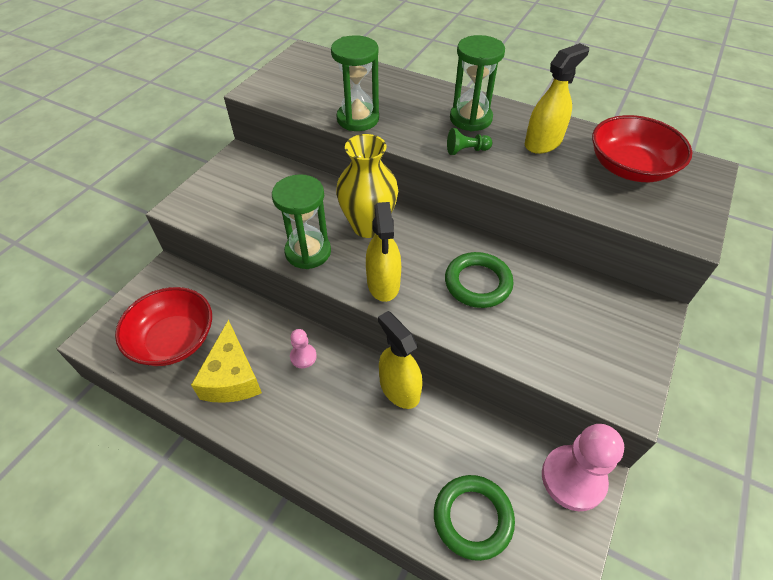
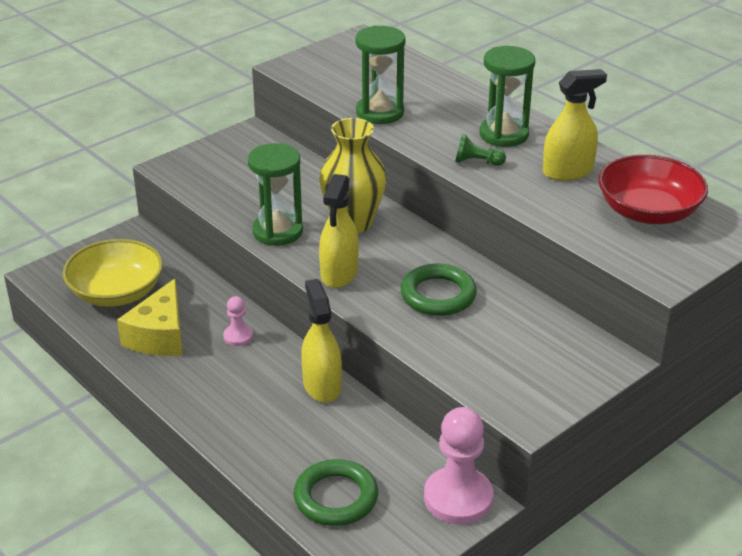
camera: 20 degrees right, 15 degrees down
red bowl [115,287,212,366] -> yellow bowl [63,239,163,307]

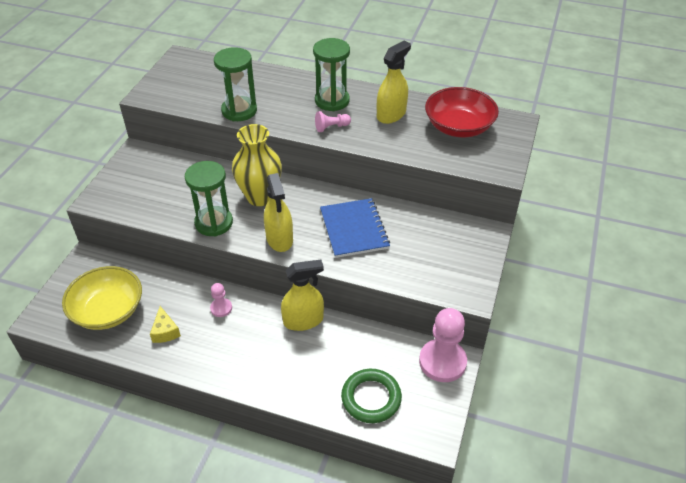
camera: 30 degrees left, 10 degrees up
yellow cheese [117,279,183,356] -> yellow cheese [150,306,181,343], size x0.56
yellow spray bottle [301,279,342,403] -> yellow spray bottle turned 120 degrees clockwise [281,260,324,331]
green ring [401,264,477,316] -> blue notebook [320,198,390,258]
green pawn [455,134,506,166] -> pink pawn [315,111,351,132]

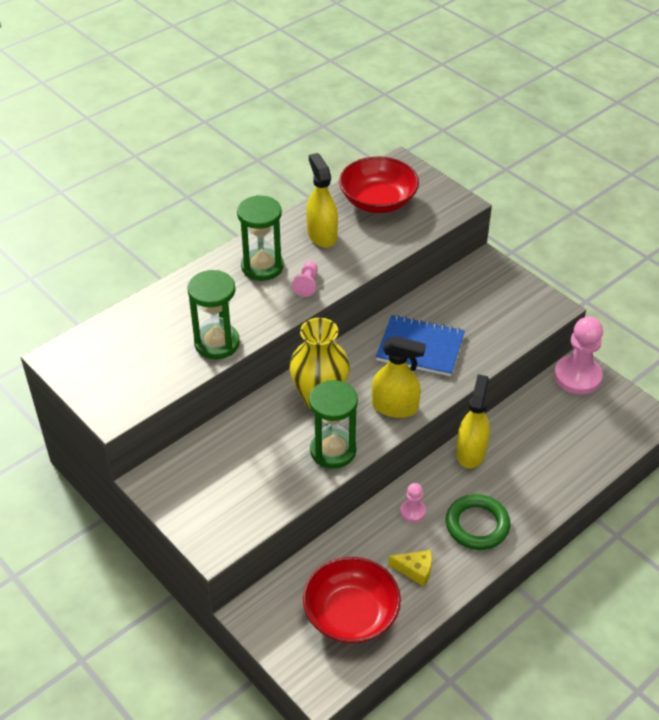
camera: 60 degrees left, 0 degrees up
yellow bowl [62,266,142,330] -> red bowl [303,557,401,644]
green ring [341,369,402,423] -> green ring moved to [446,494,511,550]

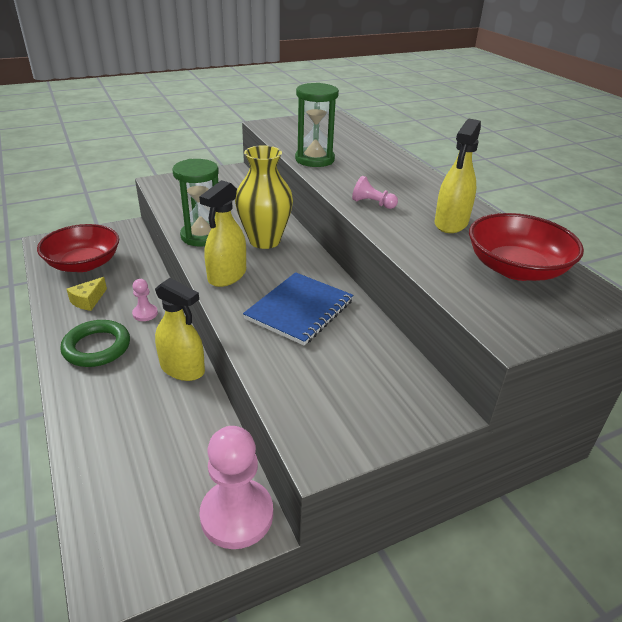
camera: 105 degrees right, 10 degrees down
green hourglass [237,195,284,281] -> none
yellow spray bottle [306,153,338,248] -> yellow spray bottle turned 120 degrees clockwise [434,119,481,233]

